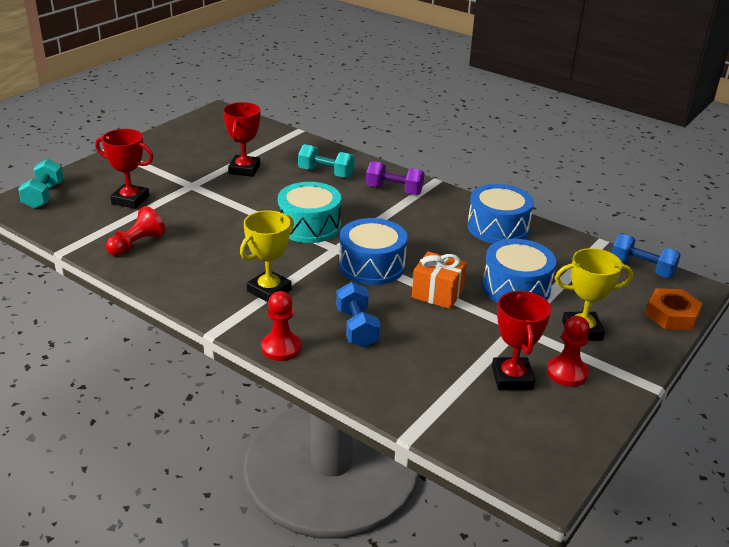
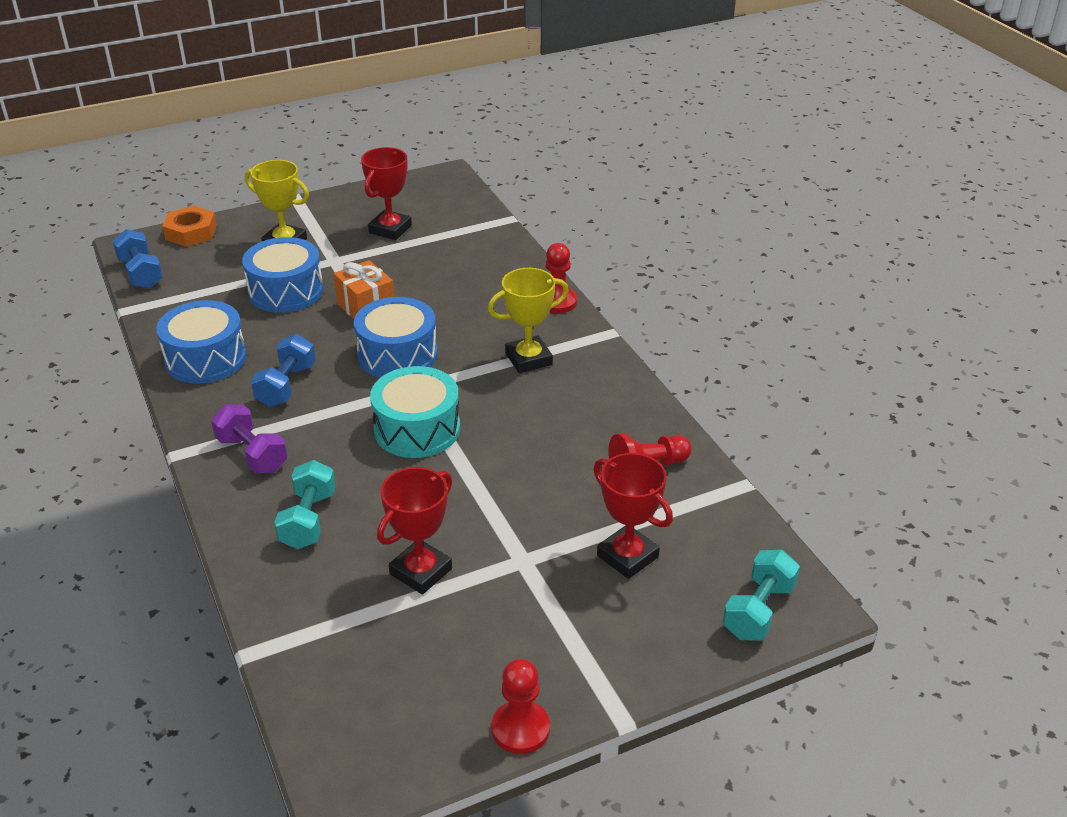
camera: 150 degrees left, 5 degrees up
turquoise dumbbell [298,144,355,178] -> turquoise dumbbell turned 45 degrees clockwise [274,460,336,549]
blue dumbbell [336,282,381,348] -> blue dumbbell moved to [251,334,316,407]
red pawn [547,316,590,387] -> red pawn moved to [492,659,550,754]

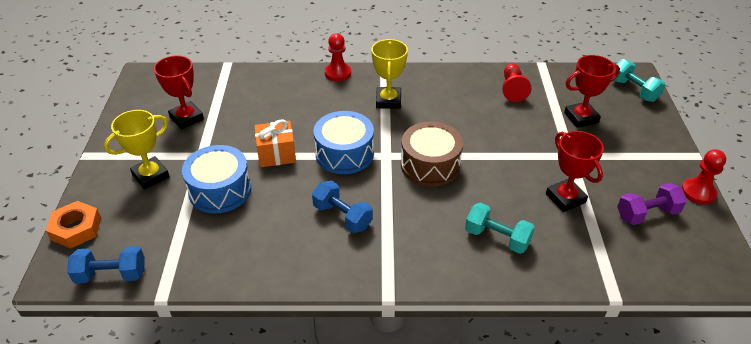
camera: 65 degrees left, 5 degrees up
blue drum [156,300,247,384] -> none
purple dumbbell [211,404,288,474] -> purple dumbbell moved to [617,183,687,225]
turquoise drum [370,366,460,458] -> brown drum [401,122,463,187]

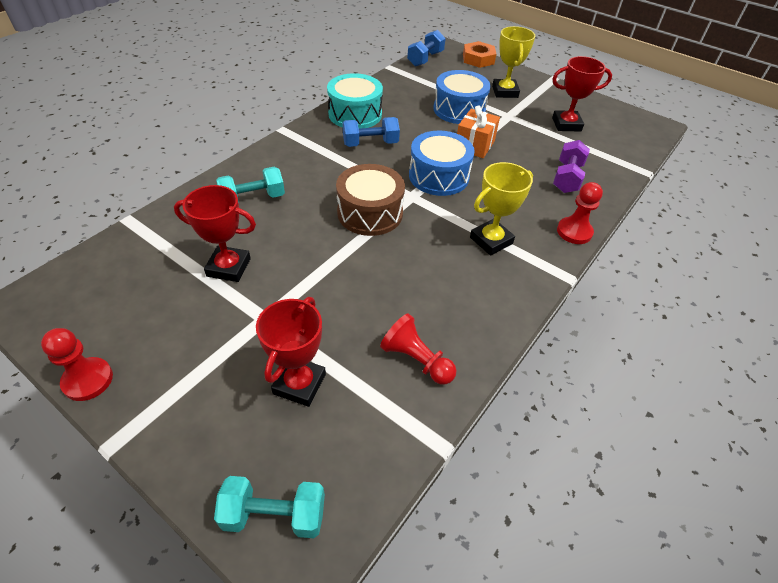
camera: 125 degrees right, 5 degrees up
yellow trophy [371,39,408,109] -> yellow trophy turned 75 degrees counterclockwise [470,162,533,256]
purple dumbbell [617,183,687,225] -> purple dumbbell moved to [553,140,590,193]
none -> turquoise drum [327,73,383,129]

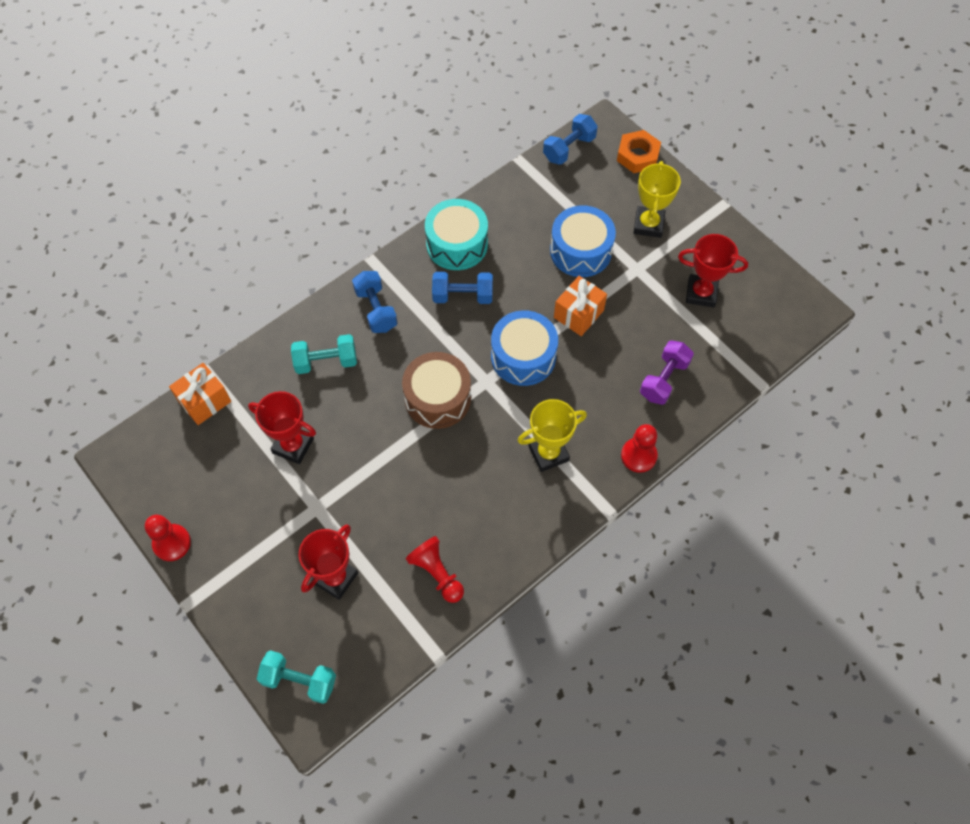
camera: 15 degrees right, 15 degrees up
none -> orange gift [169,363,231,425]
none -> blue dumbbell [352,271,397,333]

